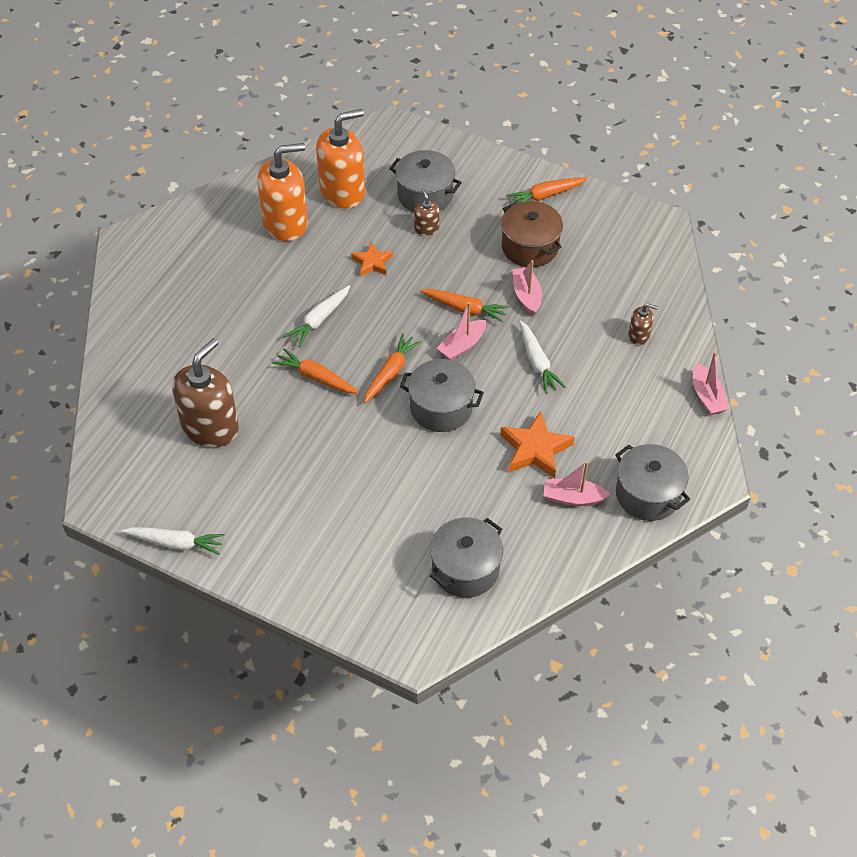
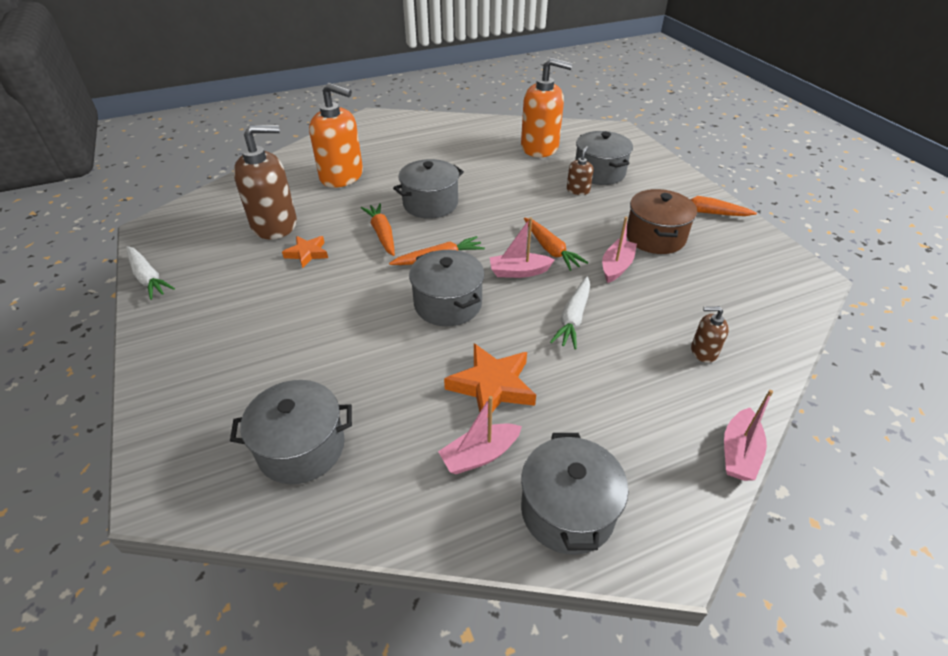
camera: 40 degrees right, 10 degrees down
orange soap dispenser [258,143,308,241] -> orange soap dispenser moved to [309,83,363,188]
white carrot [284,285,350,347] -> grey pot [393,159,464,219]
orange star [351,242,393,277] -> orange star moved to [282,236,328,268]
pink boat [543,461,610,506] -> pink boat turned 75 degrees counterclockwise [438,396,522,474]
brown soap dispenser [628,303,658,345] -> brown soap dispenser turned 135 degrees clockwise [691,306,729,363]

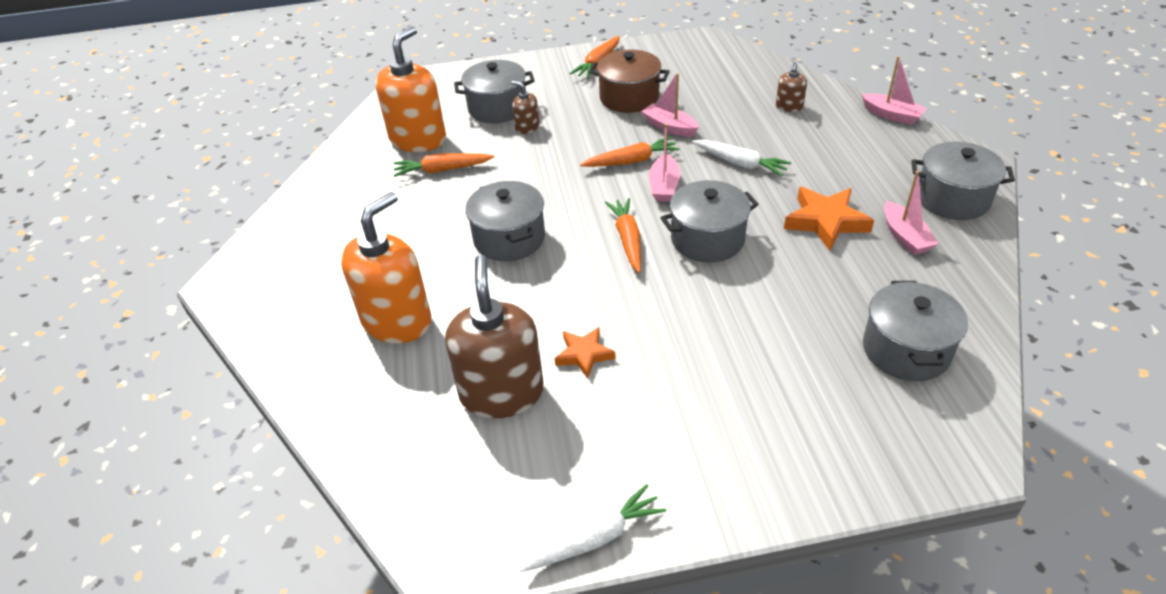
camera: 75 degrees left, 0 degrees up
orange carrot [361,203,395,256] -> orange carrot moved to [394,153,494,177]

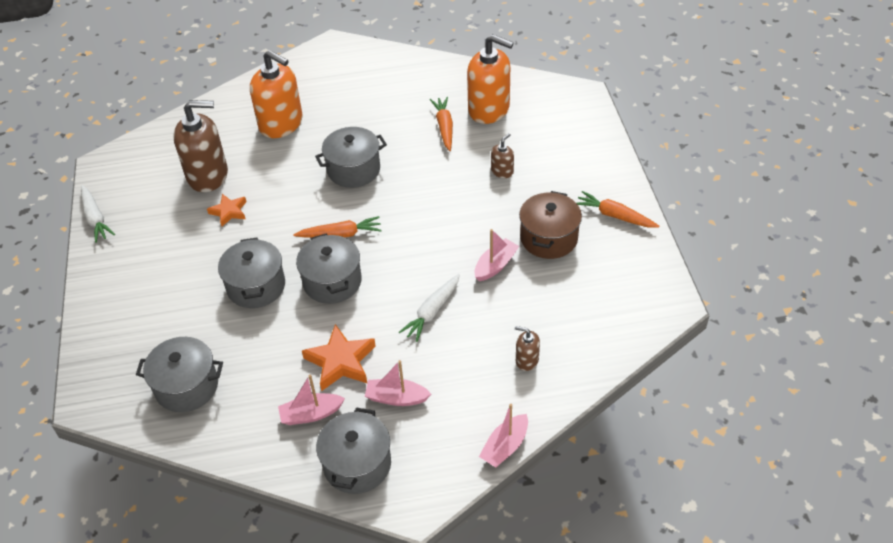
camera: 90 degrees right, 5 degrees up
grey pot [454,60,534,123] -> grey pot moved to [218,238,285,308]
orange carrot [580,137,680,167] -> none
pink boat [649,123,680,202] -> pink boat moved to [365,360,431,406]

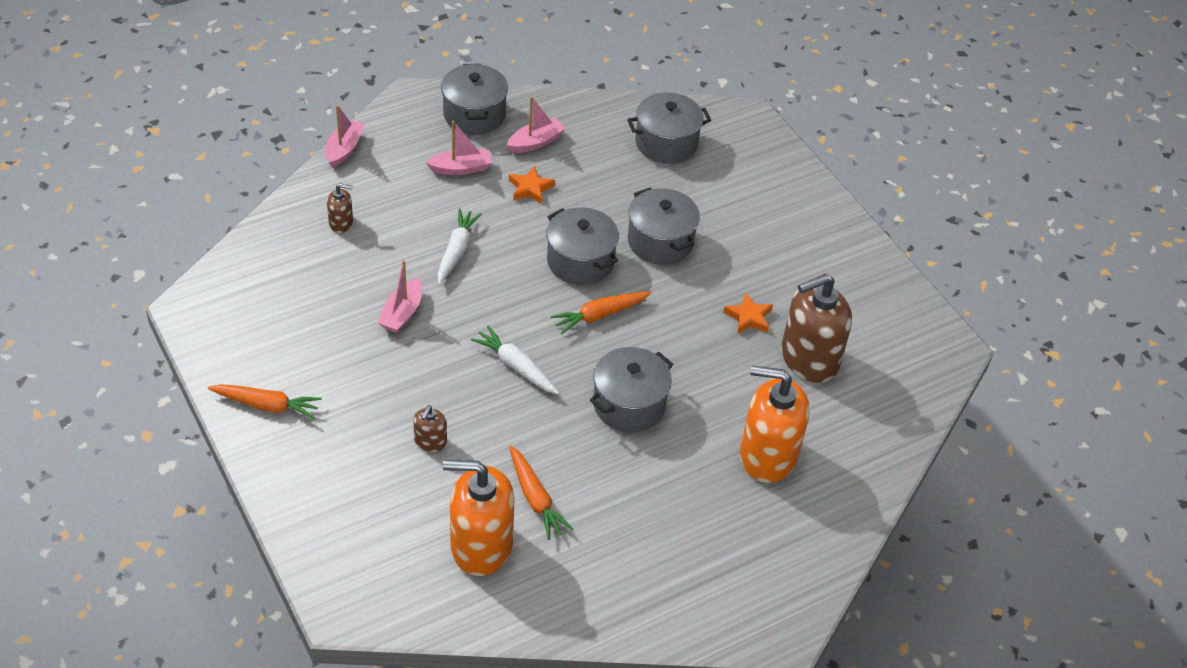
camera: 155 degrees right, 0 degrees up
white carrot [81,185,115,243] -> white carrot moved to [471,326,559,394]
orange star [302,324,376,391] -> orange star [509,166,555,204], size x0.62
brown pot [519,191,582,259] -> none

